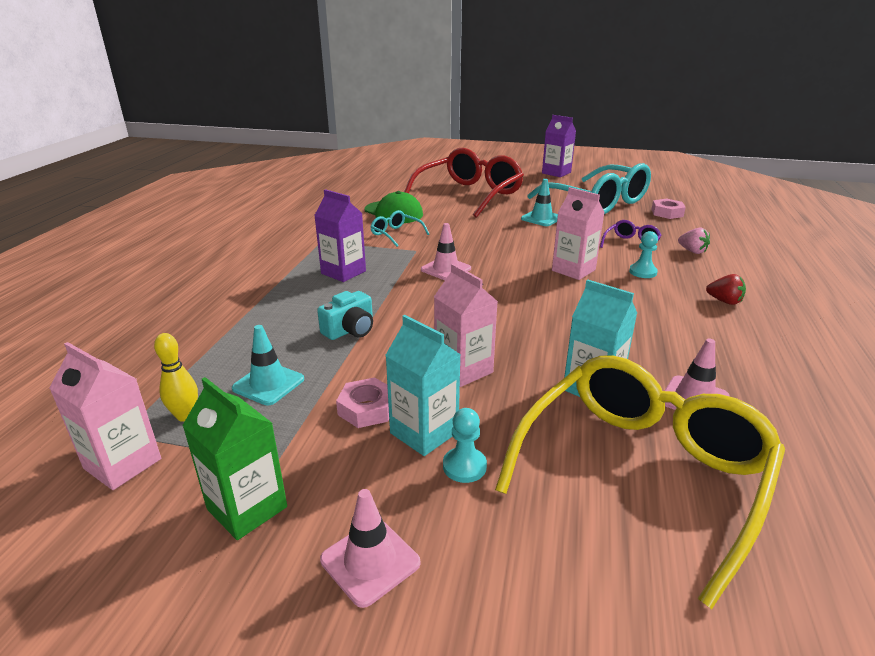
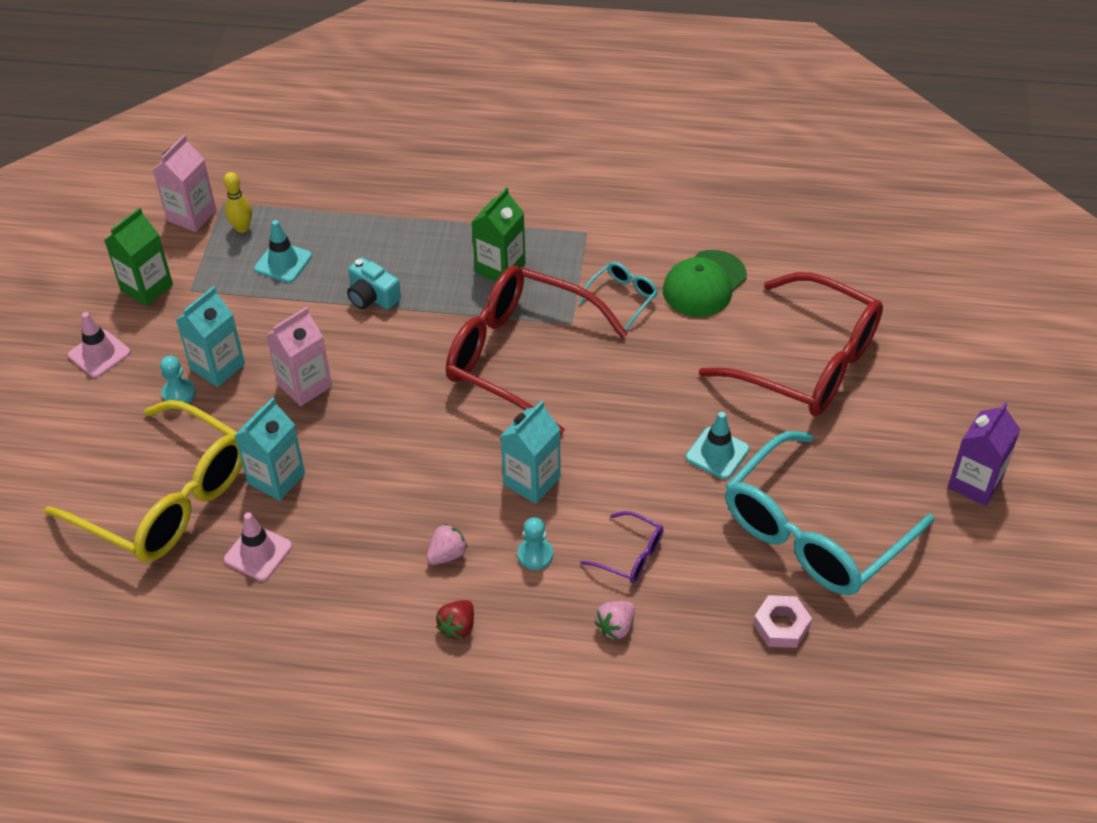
camera: 85 degrees right, 20 degrees up
purple carton [314,189,366,282] -> green carton [471,187,526,282]
pink nut [336,377,389,428] -> none
pink traffic cone [421,223,471,280] -> red glasses [446,266,628,435]
pink carton [552,187,605,280] -> turquoise carton [500,401,561,504]
none -> pink strawberry [427,524,468,565]

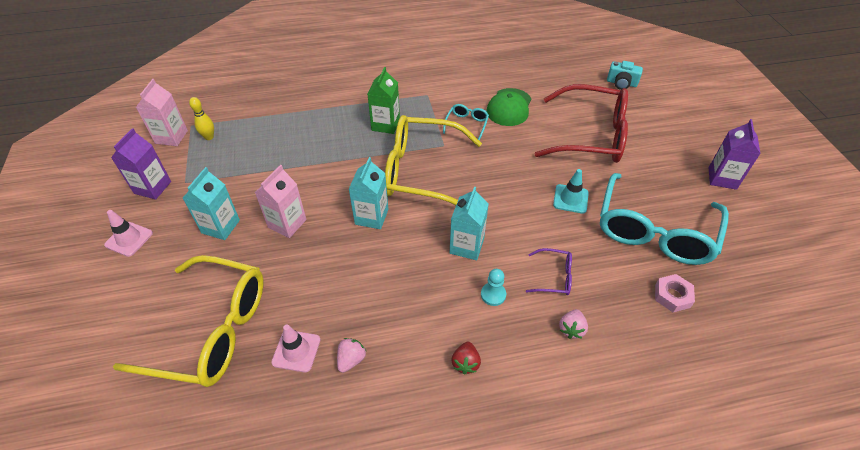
camera: 20 degrees left, 0 degrees up
green carton [104,207,173,306] -> purple carton [111,128,171,200]
turquoise pawn [160,356,196,403] -> none
turquoise carton [234,398,305,501] -> turquoise carton moved to [349,157,388,229]
turquoise traffic cone [254,220,312,283] -> none
turquoise camera [347,257,401,309] -> turquoise camera moved to [607,61,643,90]
pink strawberry [427,524,468,565] -> pink strawberry moved to [337,338,366,373]
red glasses [446,266,628,435] -> yellow glasses [385,115,482,205]

